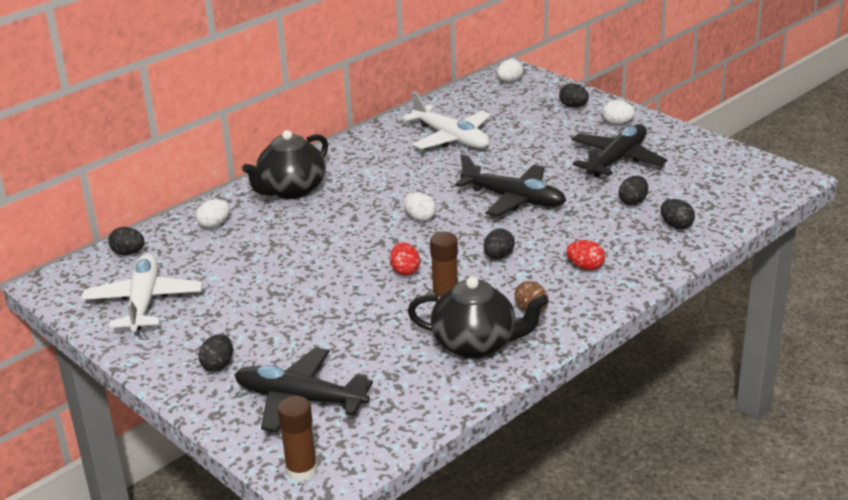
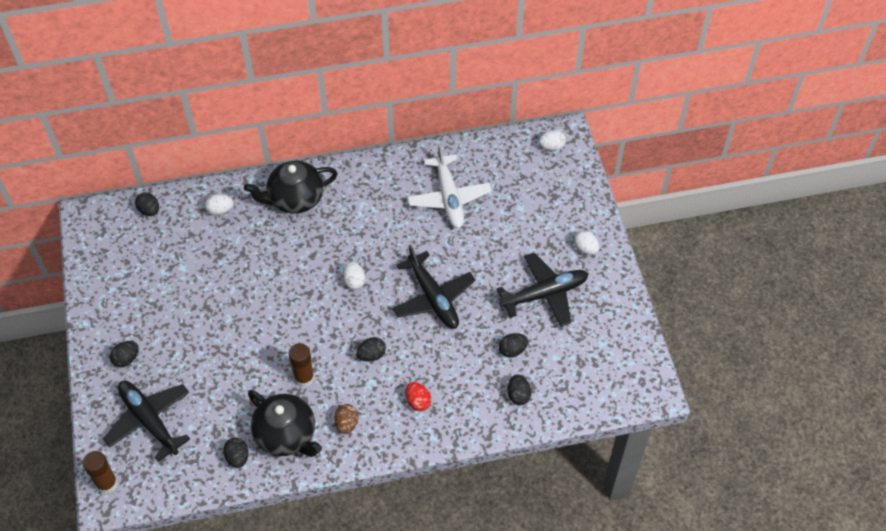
camera: 30 degrees right, 25 degrees up
white plane [81,253,202,332] -> none
red egg [390,242,420,276] -> none
black egg [559,83,589,107] -> black egg moved to [223,438,248,468]

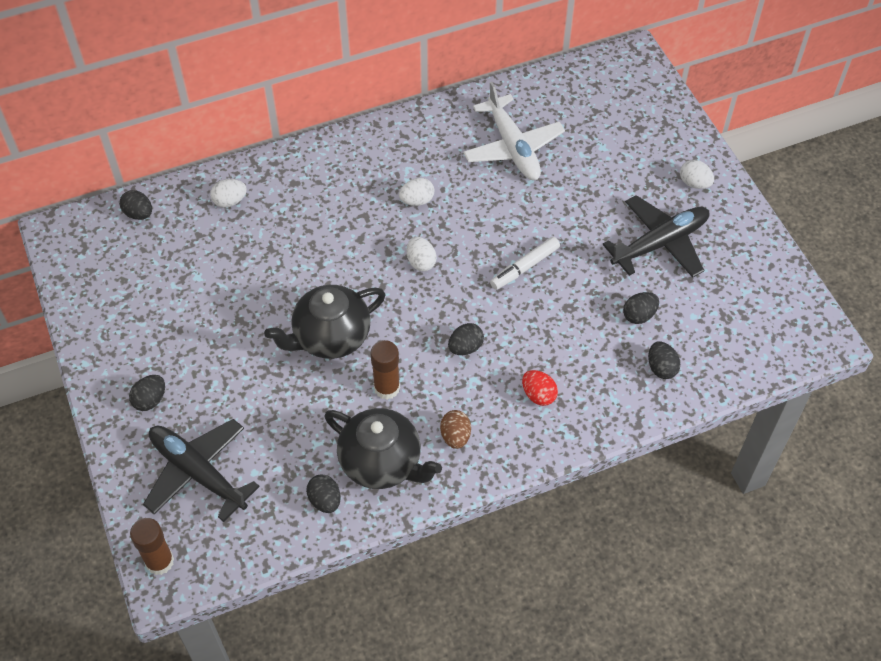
camera: 10 degrees left, 0 degrees up
black teapot [244,161,338,213] -> black teapot moved to [264,285,386,359]
black plane [392,245,476,329] -> white marker [490,237,560,290]
white egg [539,130,566,151] -> white egg moved to [399,178,434,206]

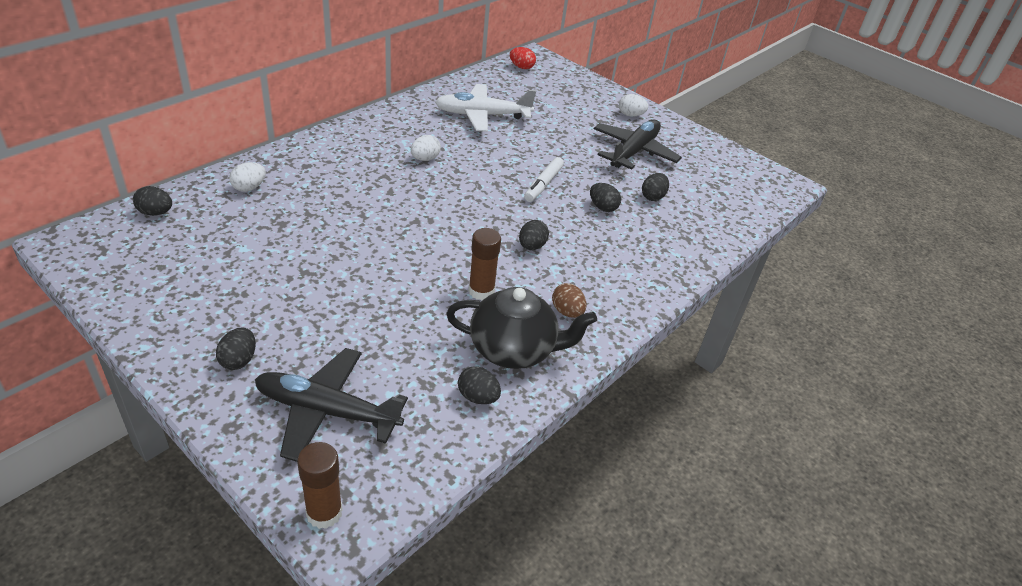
camera: 30 degrees left, 15 degrees down
black teapot [264,285,386,359] -> none
white egg [407,237,437,272] -> none
white plane [463,82,565,180] -> white plane turned 135 degrees clockwise [435,84,536,132]
red egg [522,370,558,406] -> red egg moved to [510,47,536,69]
black egg [648,342,680,379] -> black egg moved to [590,183,621,212]

